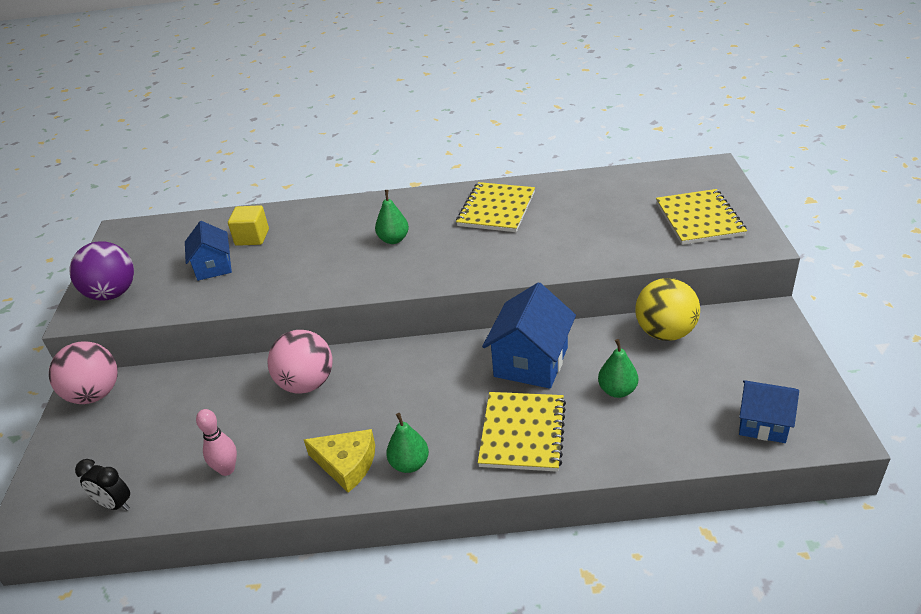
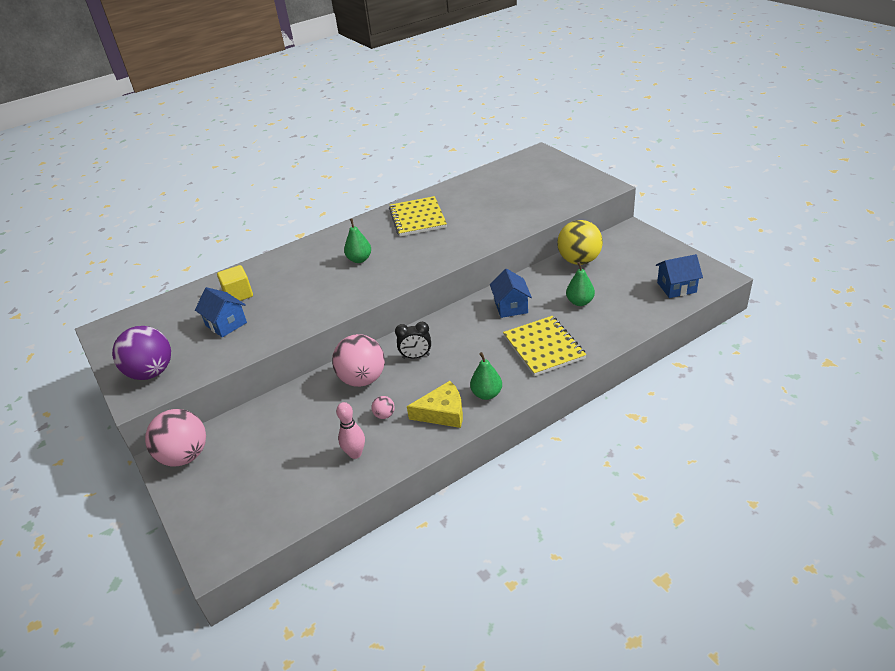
camera: 30 degrees left, 0 degrees up
black clock [75,459,130,511] -> black clock moved to [395,322,431,359]
blue house [482,282,576,389] -> blue house [490,269,532,318], size x0.64
yellow notebook [656,189,747,245] -> none
none -> pink ball [371,396,395,419]

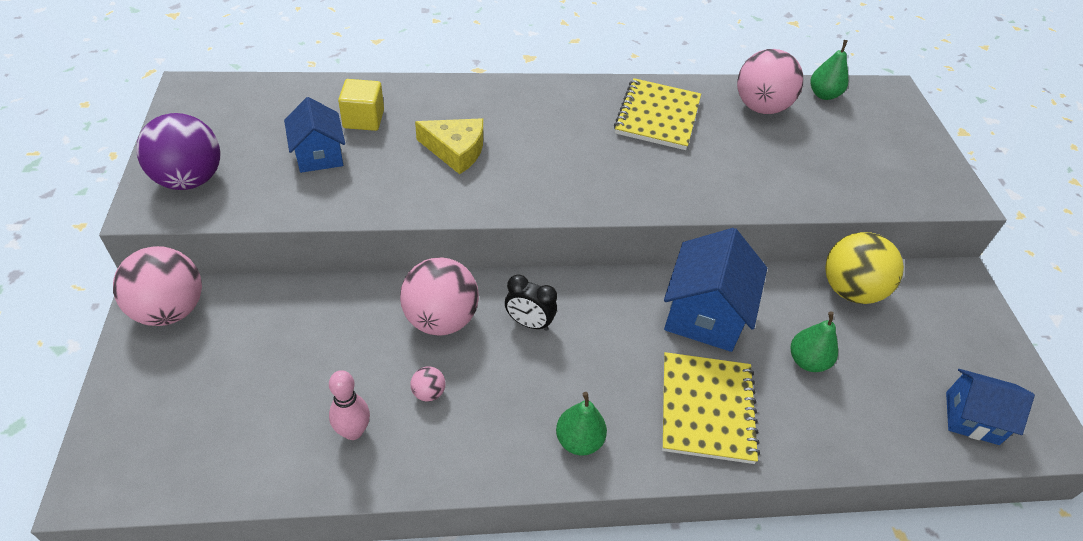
camera: 20 degrees right, 10 degrees up
green pear [344,219,371,263] -> green pear moved to [811,40,848,100]
yellow cheese [407,381,463,428] -> yellow cheese moved to [415,118,483,174]
blue house [490,269,532,318] -> blue house [664,228,767,352], size x1.57
none -> pink ball [737,49,803,114]

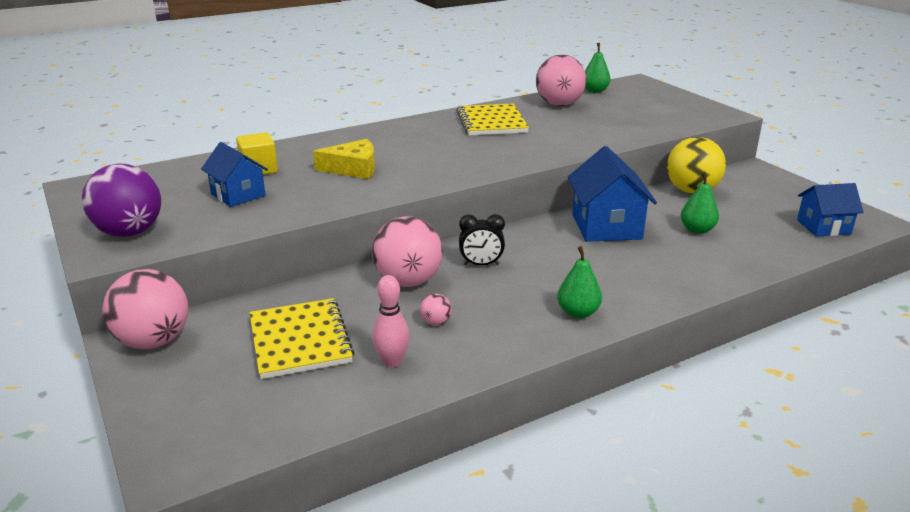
camera: 20 degrees left, 20 degrees down
yellow notebook [662,352,760,464] -> yellow notebook moved to [249,298,354,379]

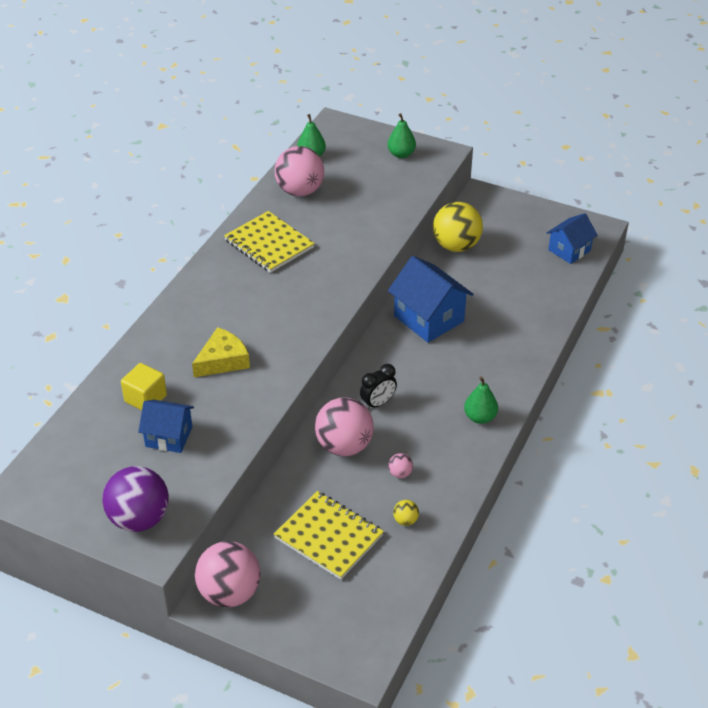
camera: 35 degrees left, 15 degrees up
pink bowling pin [372,275,410,367] -> yellow ball [393,500,419,526]
green pear [681,172,719,234] -> green pear moved to [387,113,416,158]

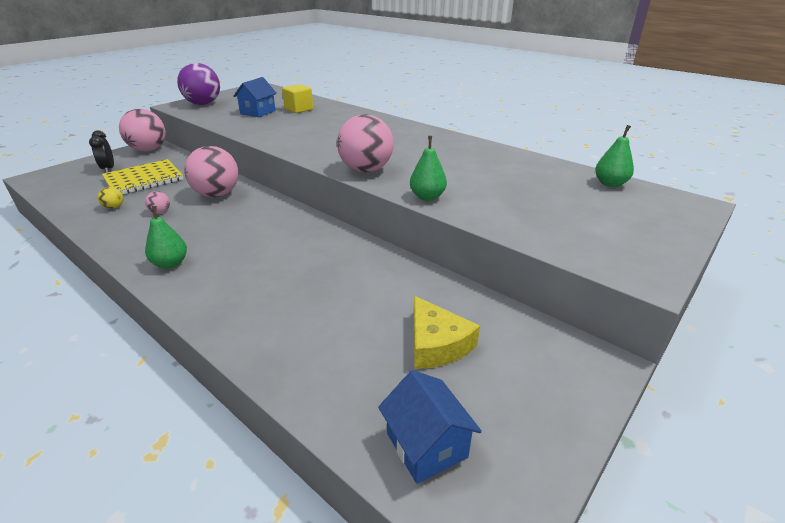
camera: 105 degrees right, 10 degrees down
yellow cheese [192,327,250,377] -> yellow cheese moved to [413,296,480,369]
yellow notebook [224,211,315,273] -> none
pink ball [275,146,324,196] -> pink ball moved to [337,114,394,173]
black clock [360,364,397,409] -> black clock moved to [89,130,114,173]
green pear [387,113,416,158] -> green pear moved to [410,136,447,201]
blue house [388,256,473,343] -> none
yellow ball [433,202,483,252] -> none

